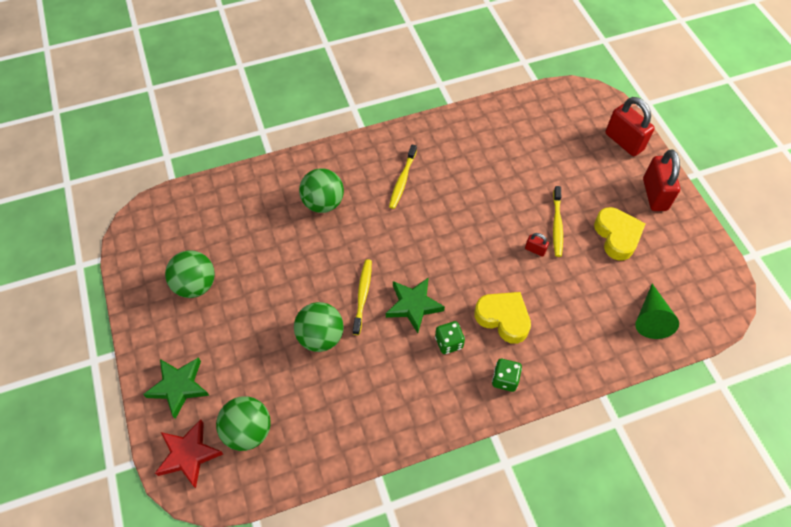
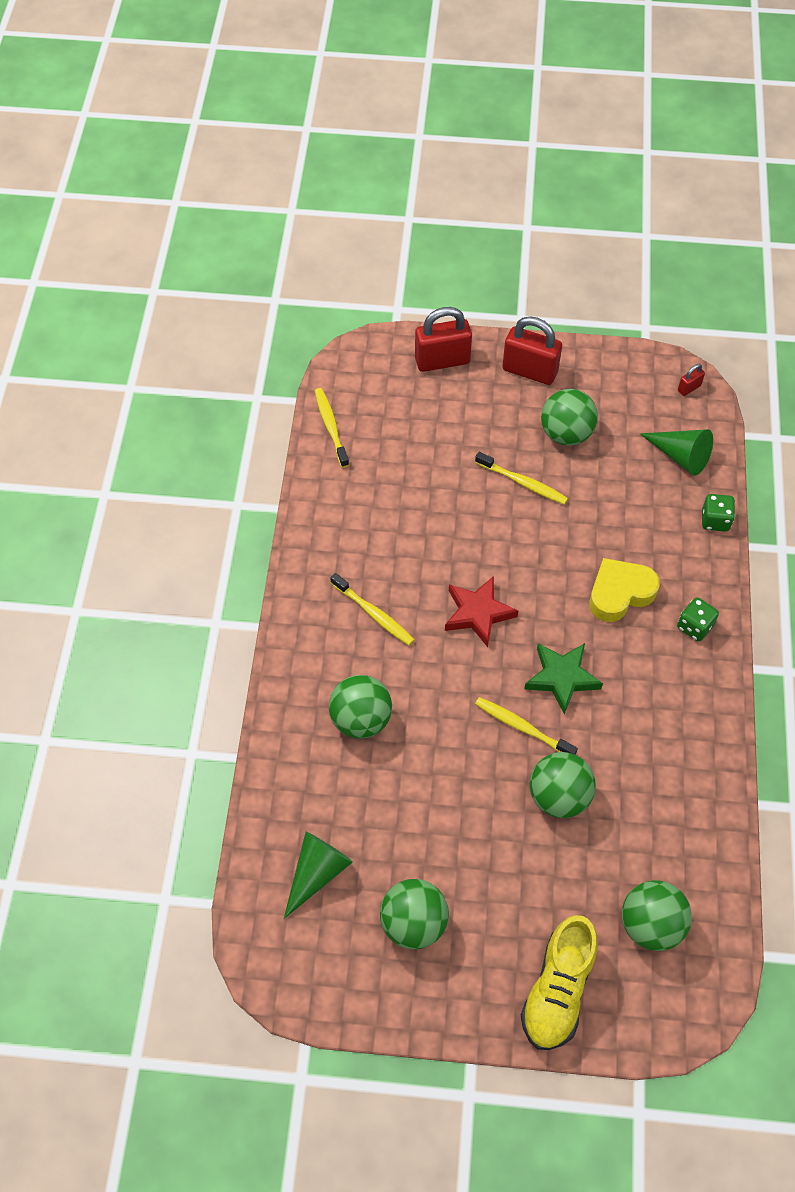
camera: 65 degrees left, 0 degrees up
green star [143,358,209,419] -> yellow shoe [521,915,598,1050]
red star [155,420,223,488] -> red star moved to [445,576,518,647]
green dice [435,321,465,354] -> green dice moved to [702,494,735,531]
red padlock [525,233,549,257] -> red padlock moved to [678,364,705,396]
yellow heart [594,207,646,261] -> green ball [541,389,598,446]
none -> green cone [284,832,353,919]
none -> yellow toothbrush [315,388,349,468]

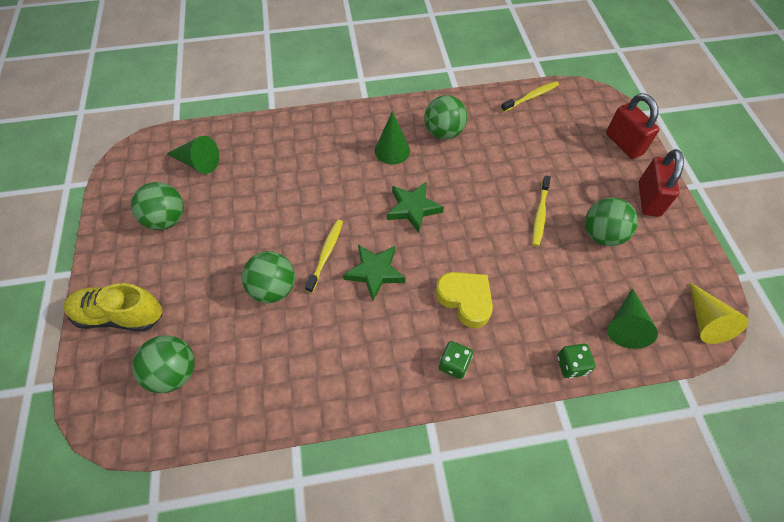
camera: 75 degrees right, 0 degrees up
green ball [329,675,392,739] -> green ball moved to [424,95,467,140]
yellow toothbrush [331,573,414,645] -> green cone [375,111,410,165]
red star [445,576,518,647] -> green star [387,182,444,233]
red padlock [678,364,705,396] -> yellow cone [689,282,748,344]

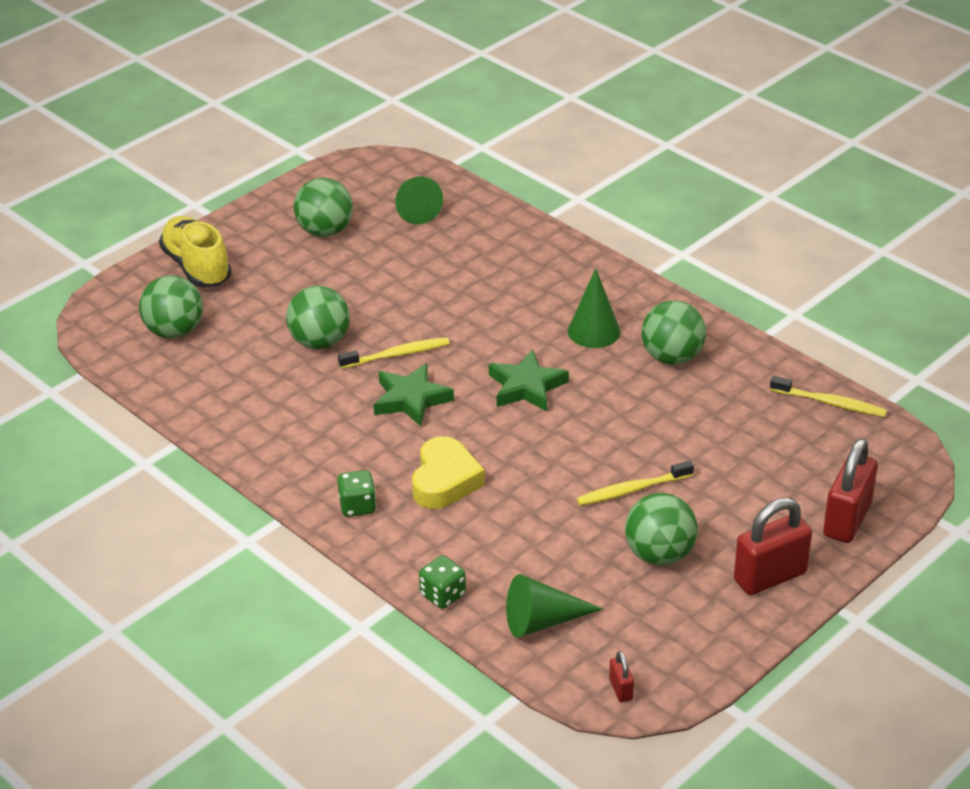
camera: 55 degrees right, 20 degrees down
yellow cone [689,282,748,344] -> red padlock [609,651,634,702]

